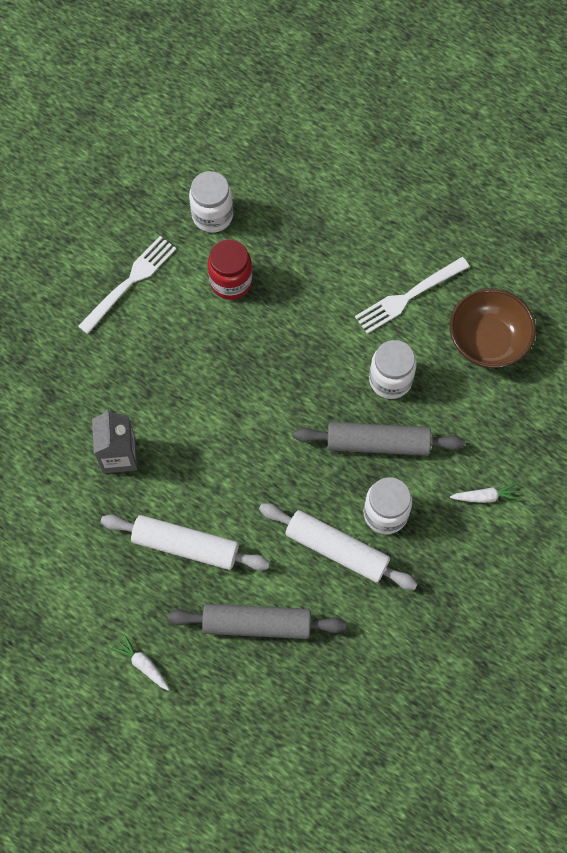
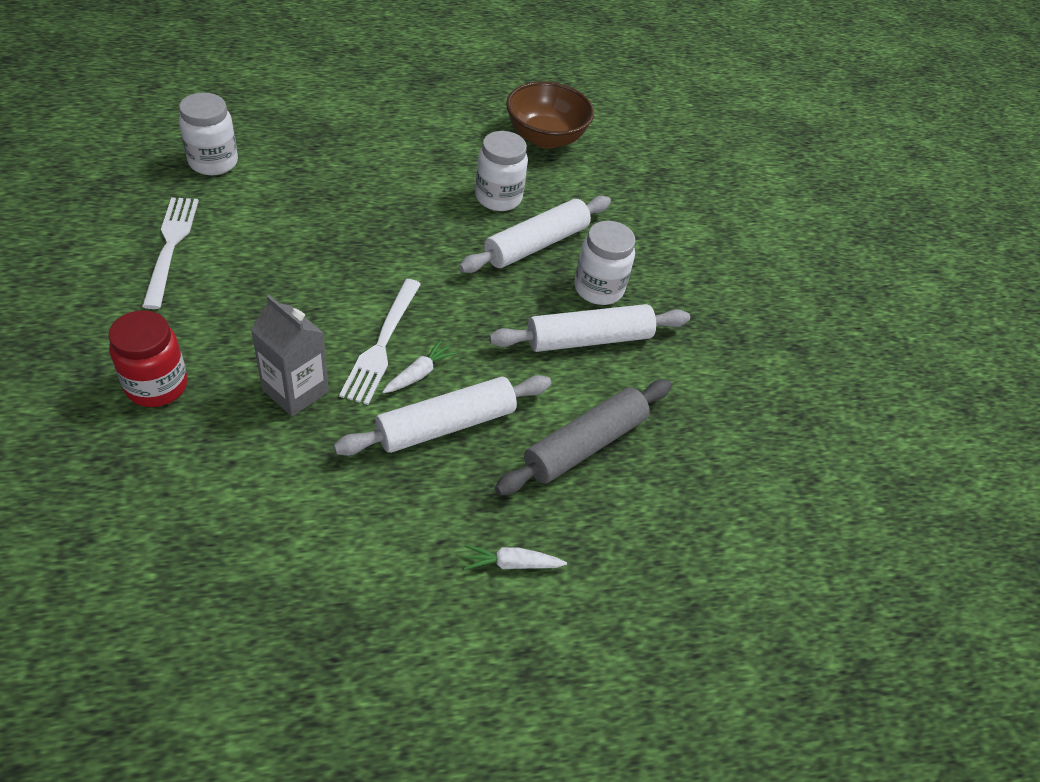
camera: 50 degrees left, 20 degrees down
red jar [208,239,252,300] -> red jar moved to [108,310,188,407]
grey rolling pin [293,422,465,456] -> white rolling pin [459,196,611,273]
white fork [355,257,470,334] -> white fork moved to [339,279,421,405]
white carrot [450,483,520,503] -> white carrot moved to [382,340,457,393]

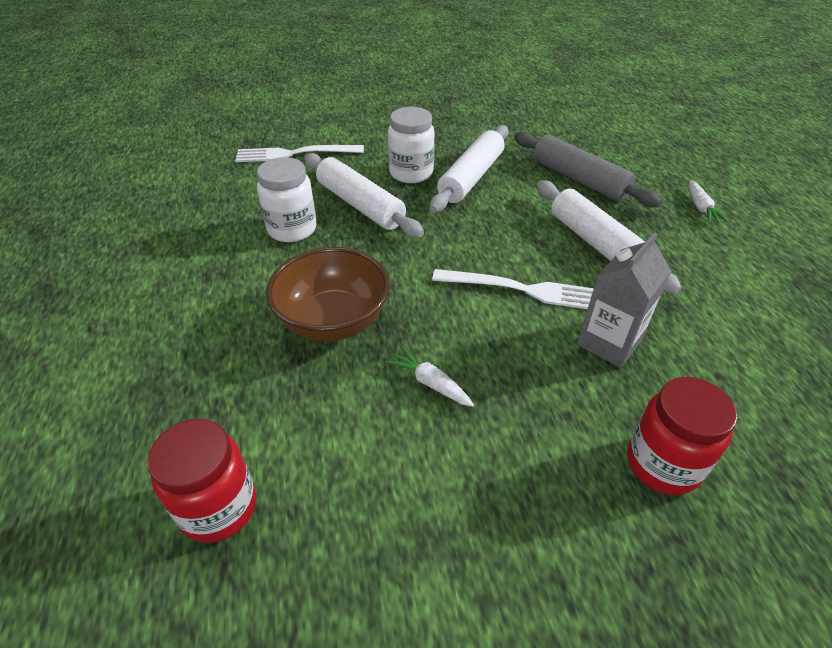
camera: 85 degrees left, 5 degrees down
white fork [142,197,199,309] -> white fork moved to [235,145,364,162]
white jar [179,93,238,175] -> red jar [147,419,256,543]
white carrot [382,340,457,393] -> white carrot moved to [386,347,474,407]
white rolling pin [489,304,690,352] -> white rolling pin turned 45 degrees clockwise [430,125,508,213]
brown bowl [506,81,594,149] -> brown bowl moved to [266,247,390,341]

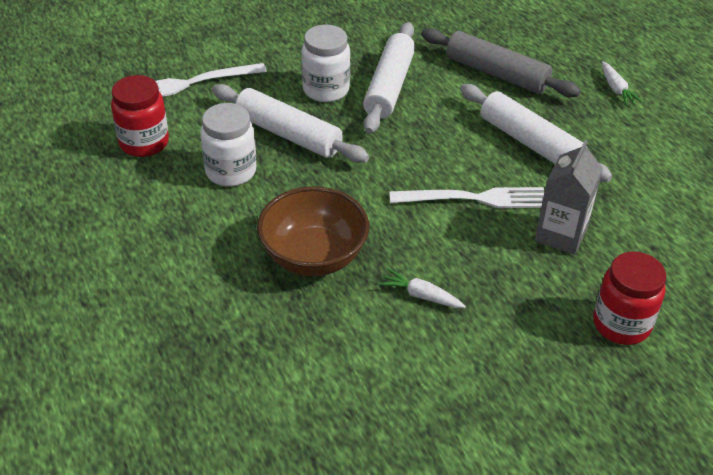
camera: 15 degrees left, 0 degrees up
red jar [147,419,256,543] -> red jar moved to [111,75,169,157]

